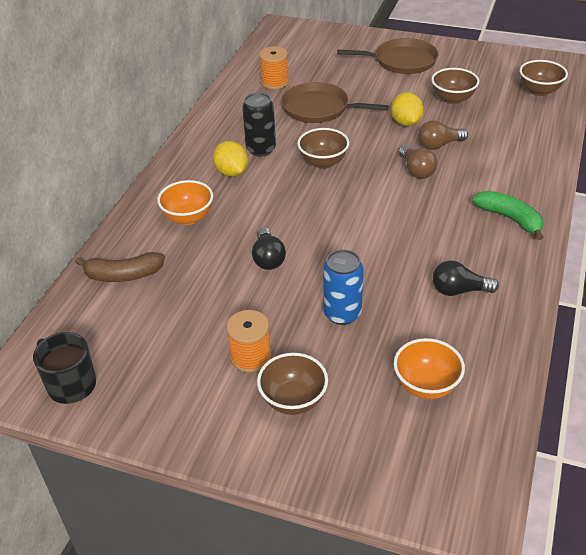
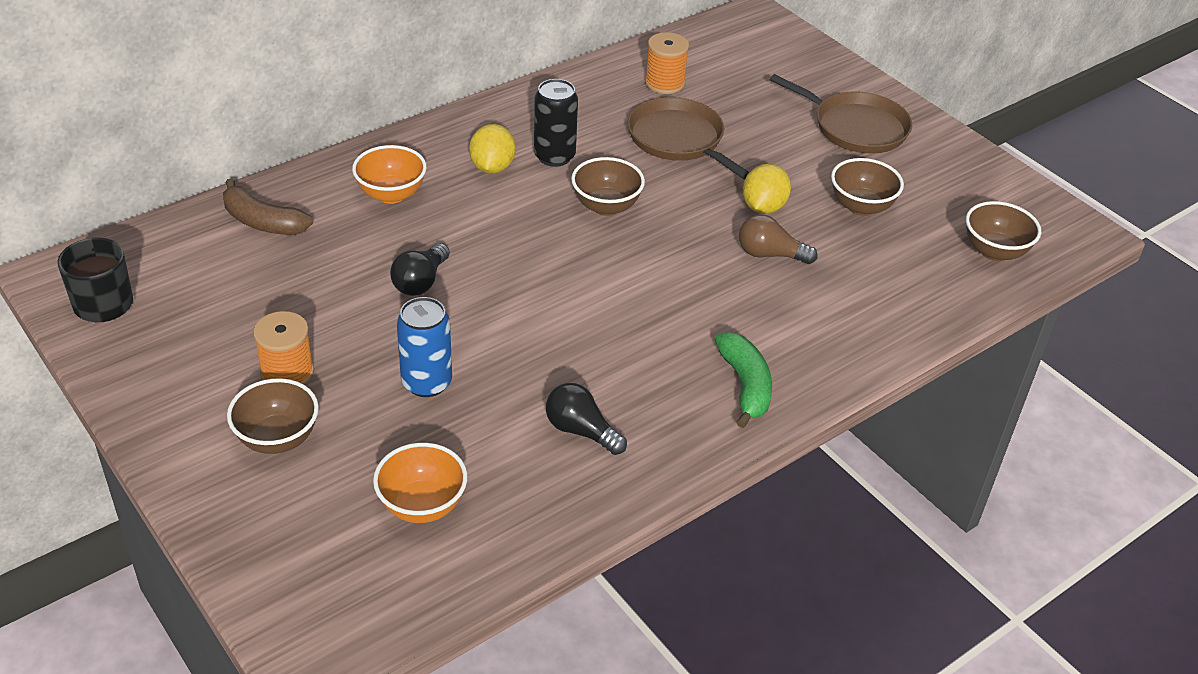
camera: 30 degrees right, 0 degrees up
brown light bulb [399,145,437,179] -> none

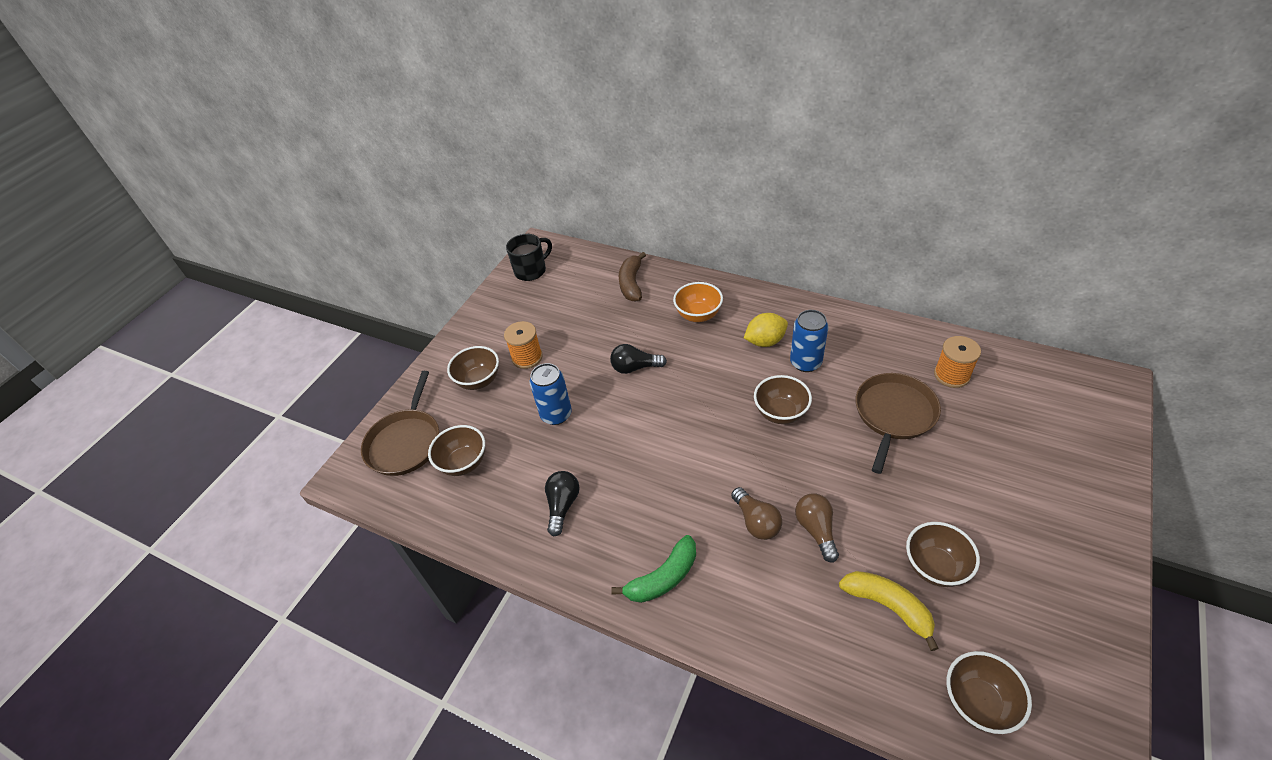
camera: 70 degrees right, 5 degrees up
orange bowl [373,443,467,523] -> brown bowl [428,425,485,476]
black can [534,79,578,167] -> blue can [790,310,828,372]
yellow lemon [743,164,791,214] -> none
brown pan [770,74,912,154] -> brown pan moved to [361,371,439,476]
none -> brown light bulb [731,487,782,540]
none -> yellow banana [839,571,939,651]

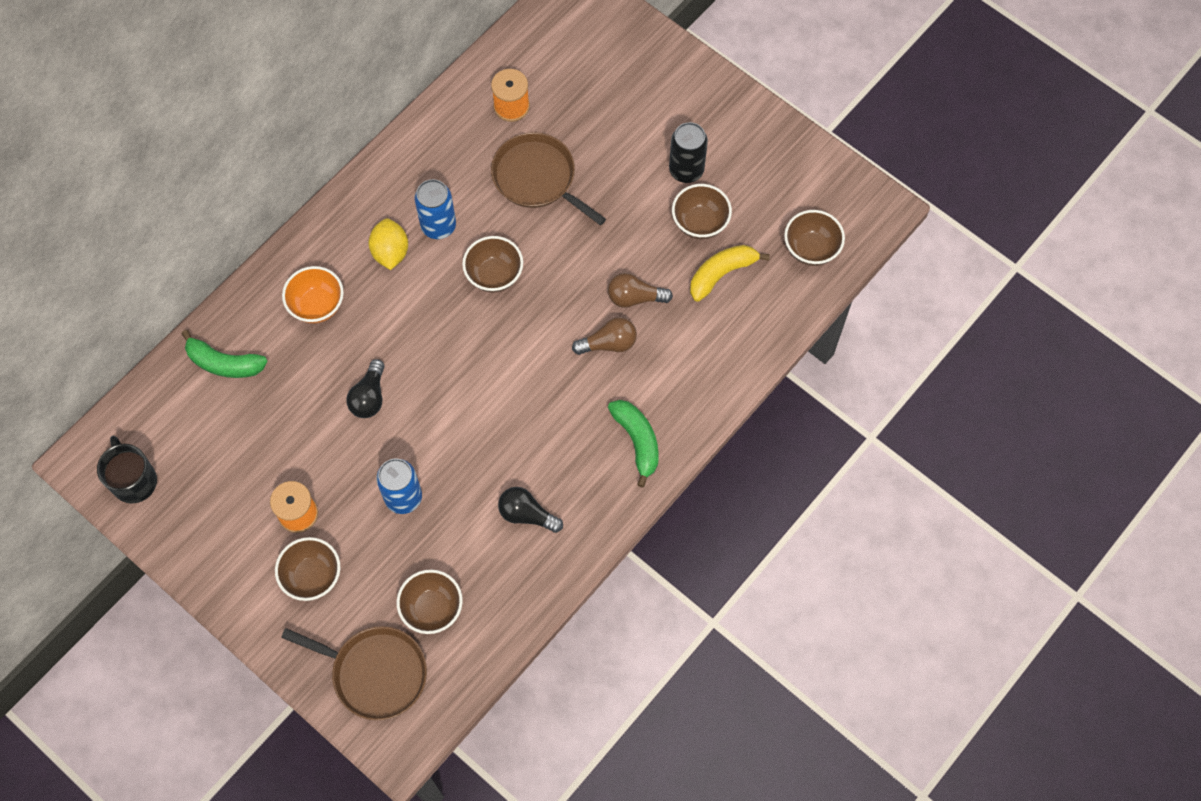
camera: 80 degrees left, 20 degrees up
brown banana [619,252,646,302] -> green banana [181,330,268,378]
none -> black can [669,122,708,183]

